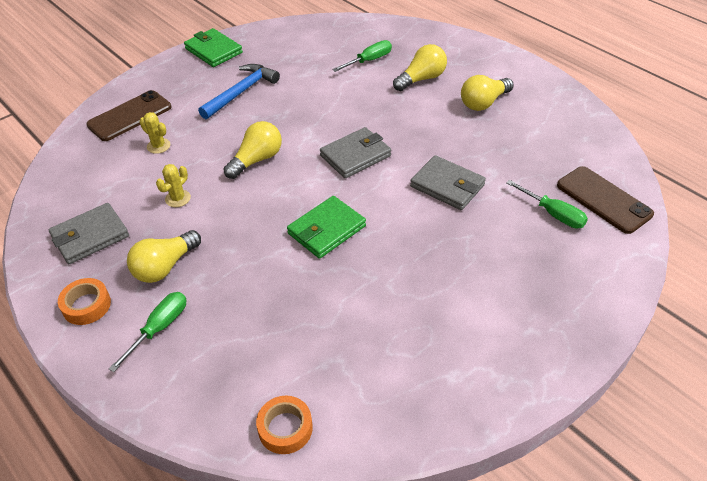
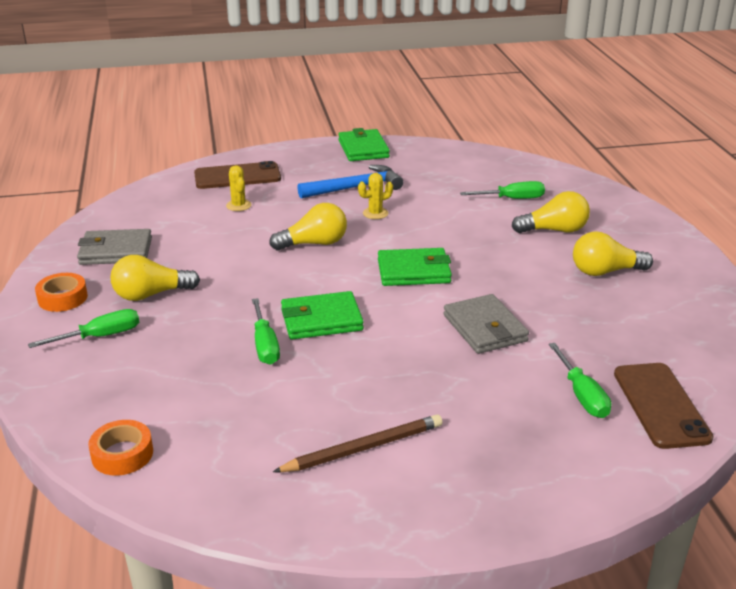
camera: 30 degrees right, 15 degrees down
yellow cactus [156,164,191,207] -> yellow cactus moved to [358,173,393,219]
grey wallet [320,127,391,178] -> green wallet [378,248,452,286]
none -> green screwdriver [252,298,280,365]
none -> brown pencil [273,414,442,472]

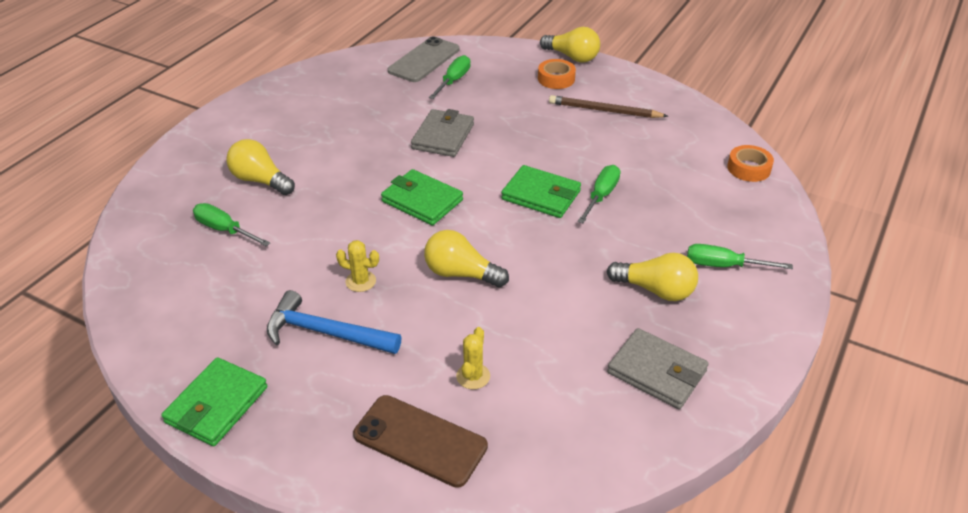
camera: 140 degrees left, 10 degrees up
orange tape [35,273,88,312] -> orange tape moved to [538,59,576,89]
yellow light bulb [573,231,653,276] -> yellow light bulb moved to [540,27,600,63]
brown phone [614,363,714,449] -> grey phone [388,36,459,82]

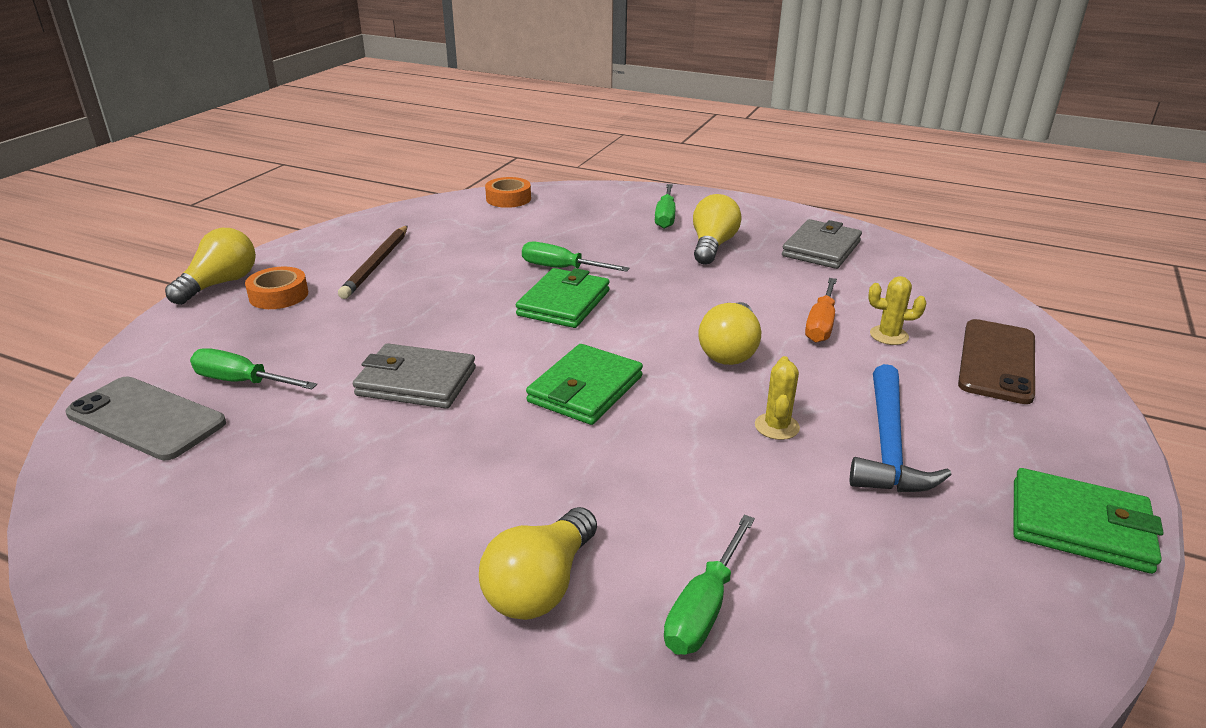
camera: 95 degrees left, 10 degrees down
none -> orange screwdriver [805,278,837,343]

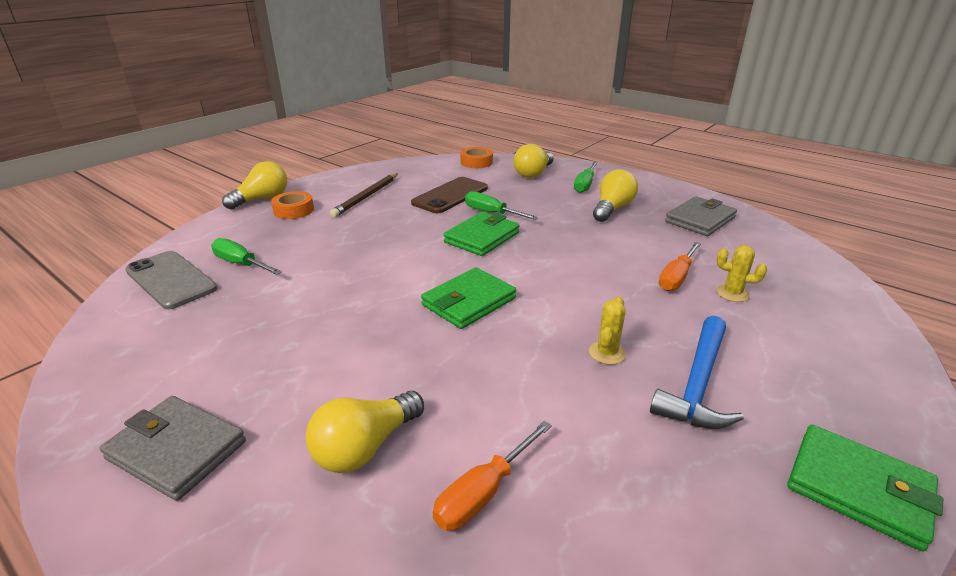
camera: 15 degrees right, 0 degrees up
grey wallet [353,343,476,409] -> grey wallet moved to [100,396,246,501]
green screwdriver [664,515,755,655] -> orange screwdriver [433,421,552,531]
yellow light bulb [698,302,761,365] -> yellow light bulb moved to [514,144,554,178]
brown phone [958,319,1035,404] -> brown phone moved to [411,177,488,213]

